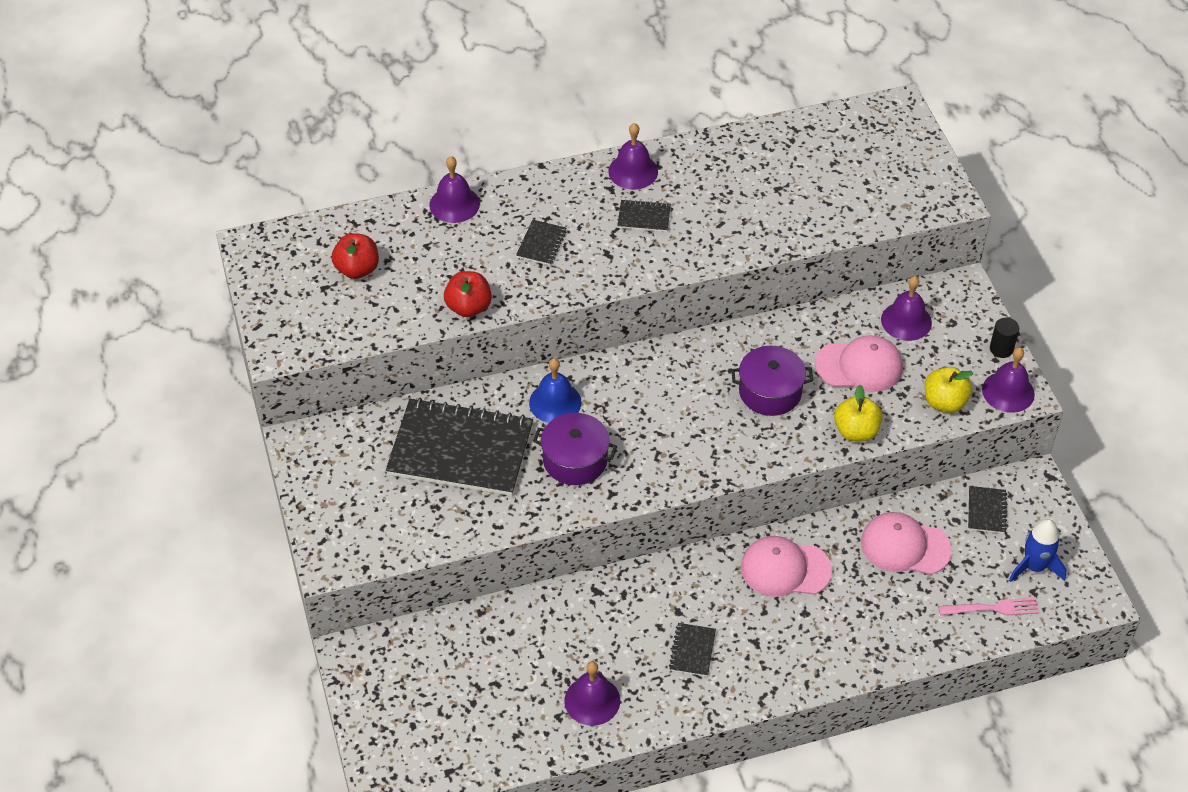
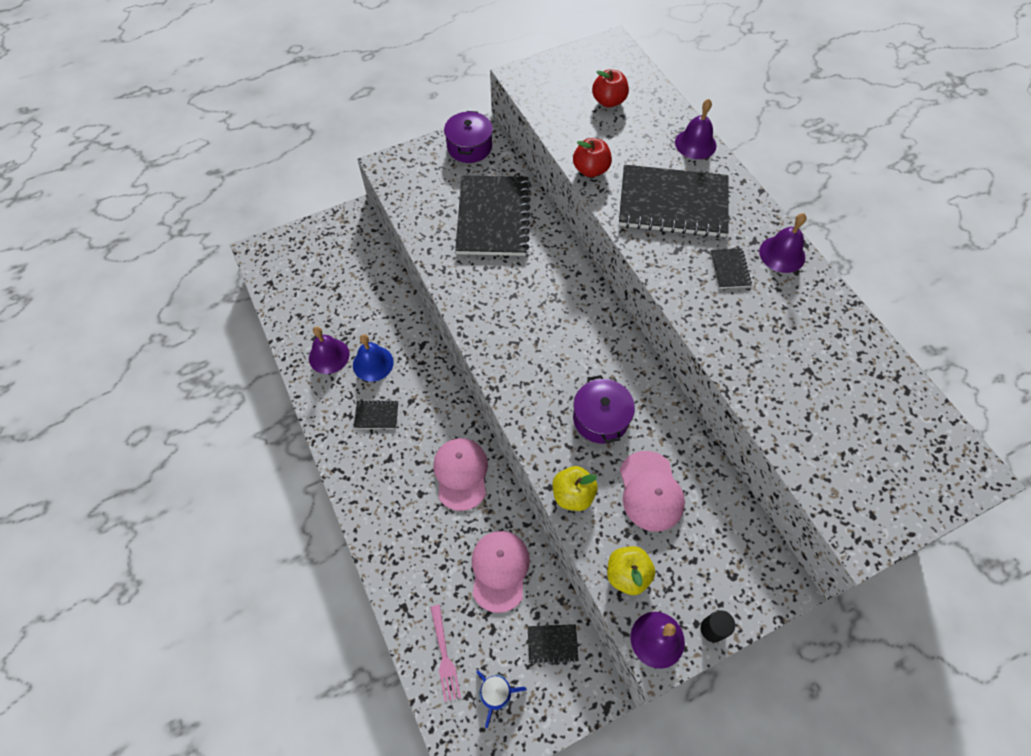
camera: 80 degrees right, 10 degrees up
black notebook [516,220,567,265] -> black notebook [619,165,729,238], size x2.45
blue bell [529,358,581,423] -> blue bell moved to [353,334,394,382]
purple pot [533,413,617,485] -> purple pot moved to [444,111,493,163]
purple bell [881,276,932,341] -> none

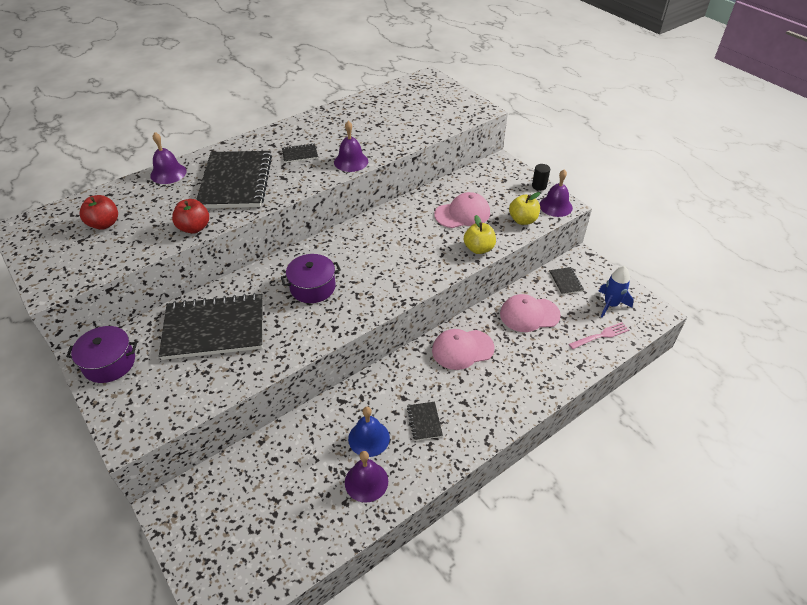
camera: 100 degrees left, 15 degrees down
purple pot [573,375,635,444] -> purple pot moved to [281,254,341,303]
purple bell [759,213,807,273] -> purple bell moved to [334,121,368,172]

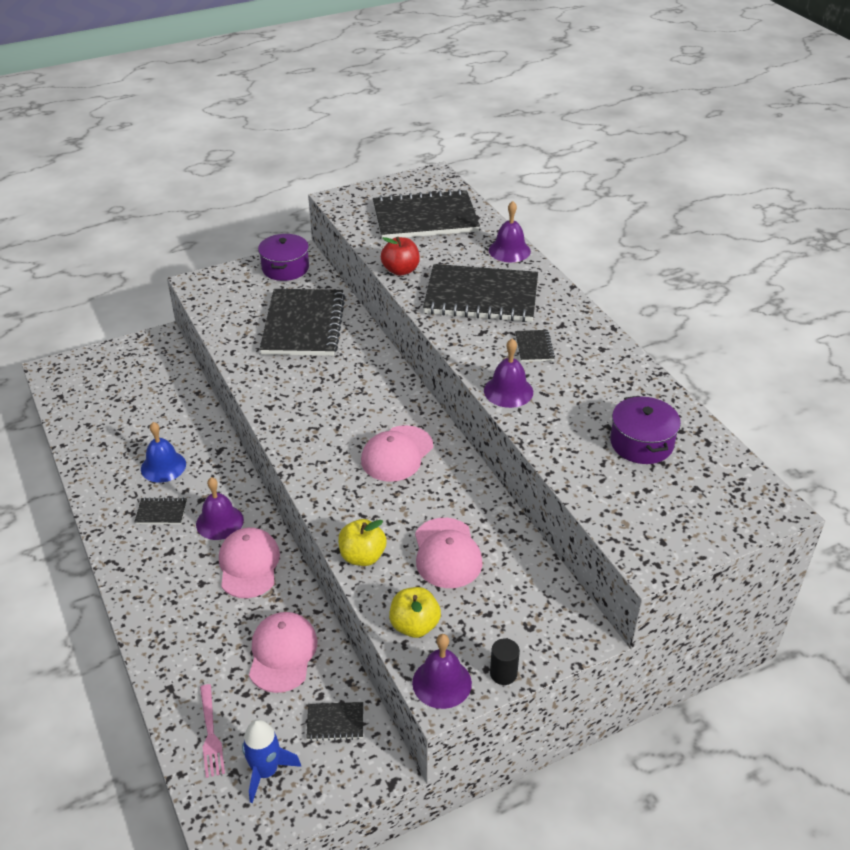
camera: 100 degrees right, 5 degrees down
red apple [80,195,118,230] -> black notebook [373,189,480,240]
purple pot [281,254,341,303] -> purple pot moved to [610,396,681,464]
purple bell [345,451,388,503] -> purple bell moved to [196,477,244,540]
none -> pink cap [361,425,433,482]

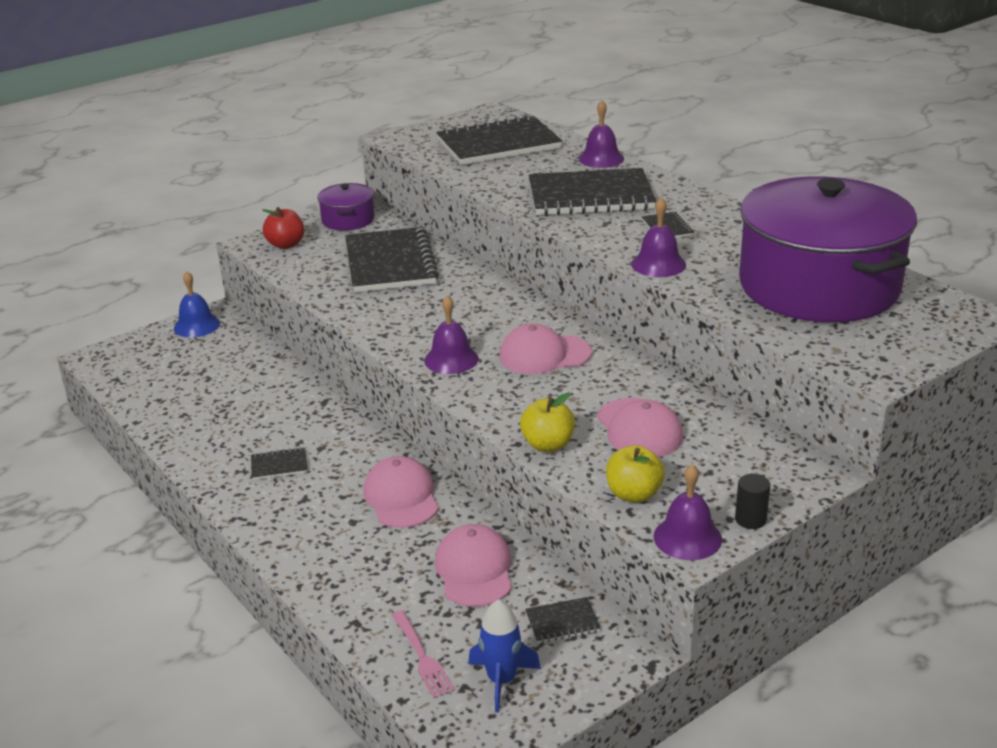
camera: 10 degrees left, 10 degrees down
blue bell [141,422,186,483] -> blue bell moved to [174,271,220,338]
purple bell [196,477,244,540] -> purple bell moved to [424,295,478,374]
pink cap [361,425,433,482] -> pink cap turned 60 degrees clockwise [499,324,592,374]
red apple [381,237,420,276] -> red apple moved to [262,207,304,249]
purple pot [610,396,681,464] -> purple pot [739,176,917,322], size x2.30

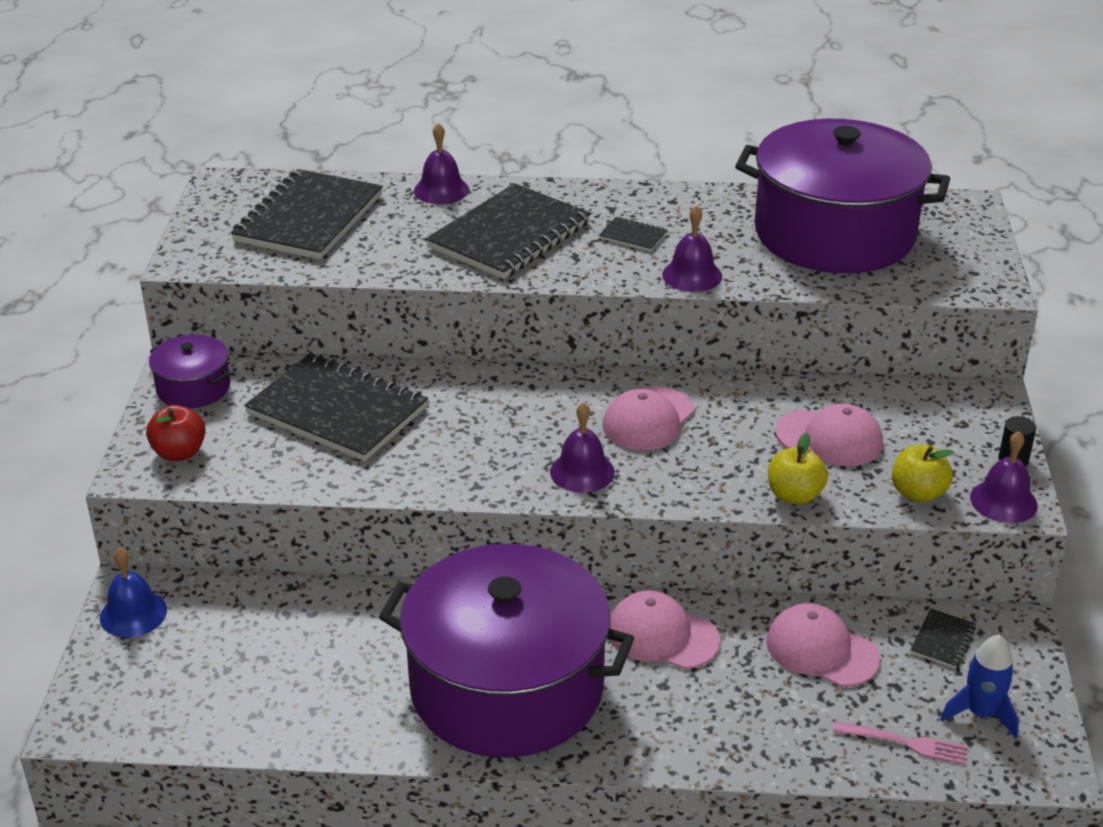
camera: 50 degrees left, 5 degrees up
black notebook [251,447,307,480] -> purple pot [379,544,634,758]

